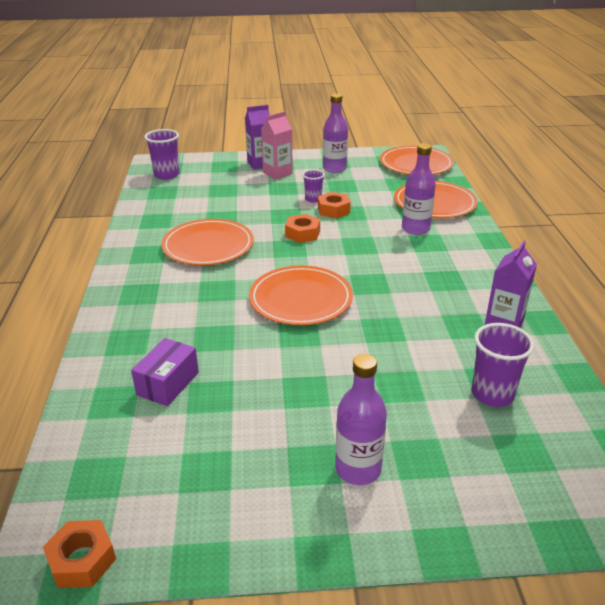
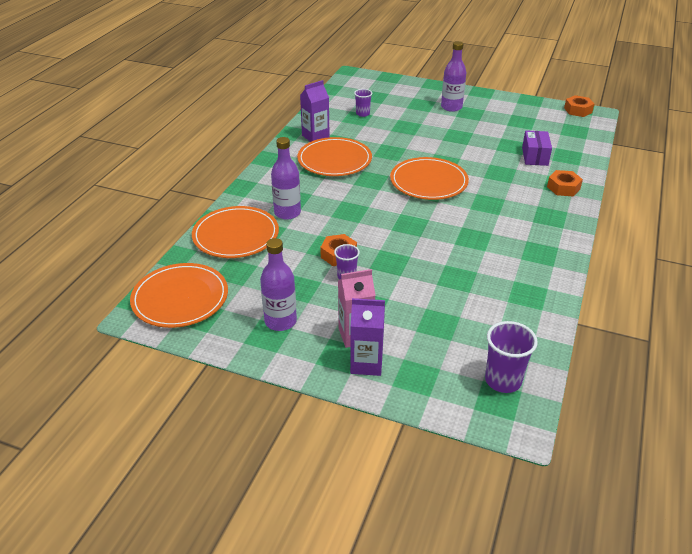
camera: 155 degrees left, 5 degrees up
purple box [131,338,199,406] -> purple box turned 45 degrees counterclockwise [522,131,552,166]
orange plate [161,219,254,265] -> orange plate moved to [297,137,372,176]
orange nut [285,214,320,243] -> orange nut moved to [547,170,583,197]
purple cup [471,323,535,407] -> purple cup [354,89,372,117], size x0.61

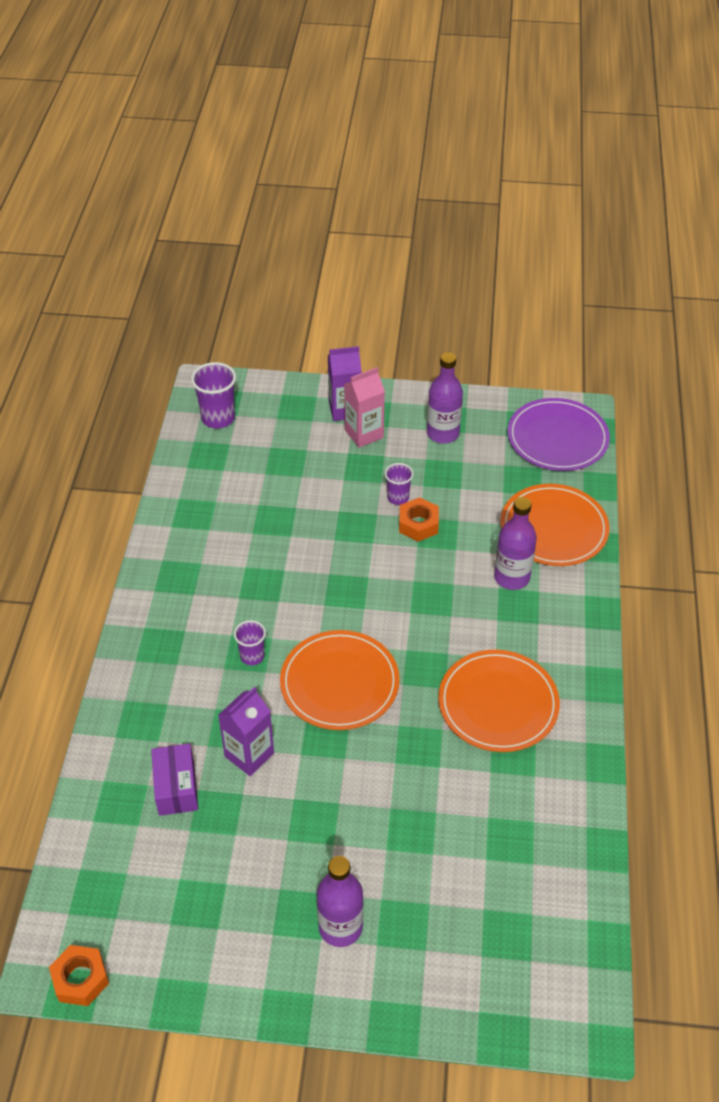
camera: 165 degrees right, 10 degrees up
orange plate [130,263,228,328] -> purple plate [507,398,610,471]
purple carton [300,80,330,142] -> purple carton moved to [218,687,274,776]
purple cup [354,89,372,117] -> purple cup moved to [234,620,266,665]
orange nut [547,170,583,197] -> none

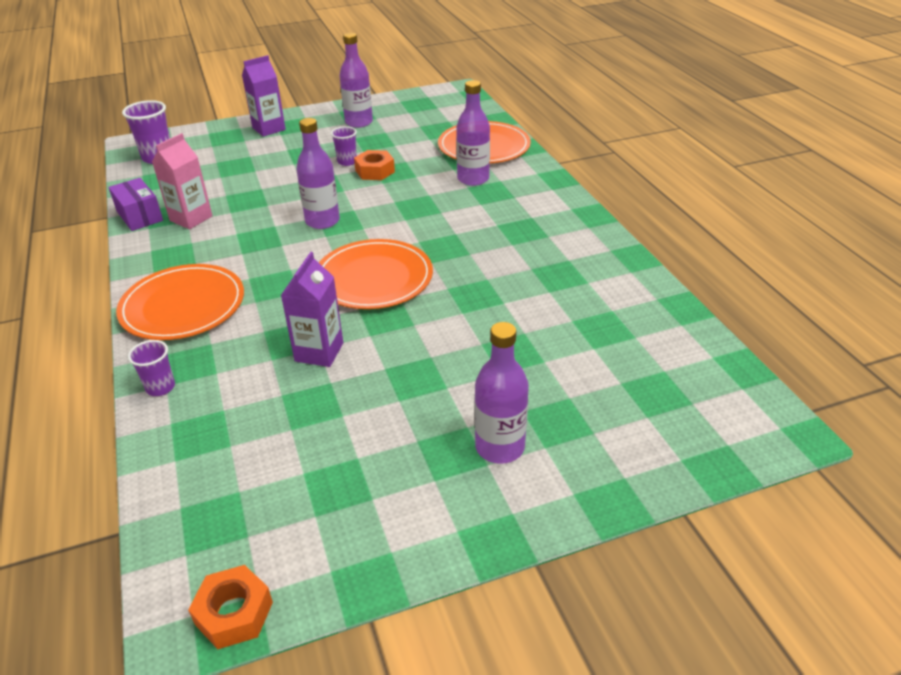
camera: 25 degrees left, 10 degrees down
purple box [151,743,198,816] -> purple box moved to [109,178,163,231]
purple cup [234,620,266,665] -> purple cup moved to [128,340,175,396]
pink carton [344,367,385,448] -> pink carton moved to [152,133,212,229]
orange plate [438,650,560,752] -> orange plate moved to [116,264,244,340]
purple plate [507,398,610,471] -> none
none -> purple bottle [296,118,340,229]

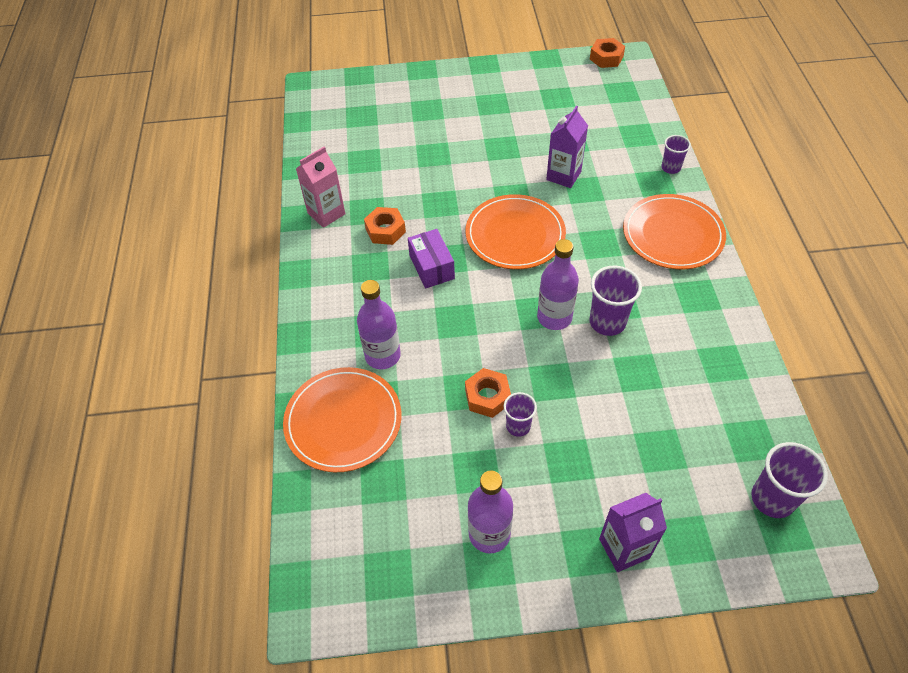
camera: 165 degrees left, 15 degrees up
purple box [109,178,163,231] -> purple box moved to [408,229,455,288]
pink carton [152,133,212,229] -> pink carton moved to [296,147,345,228]
purple bottle [475,322,529,464] -> none
none -> orange nut [364,207,406,245]
none -> purple cup [589,266,642,336]

